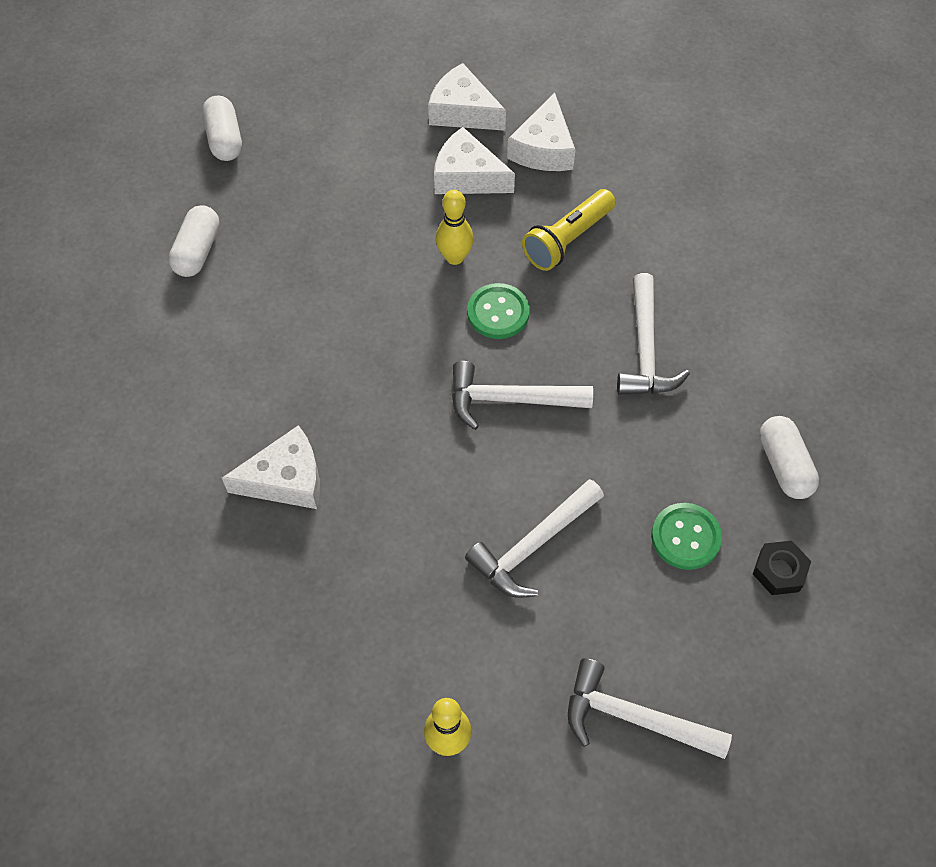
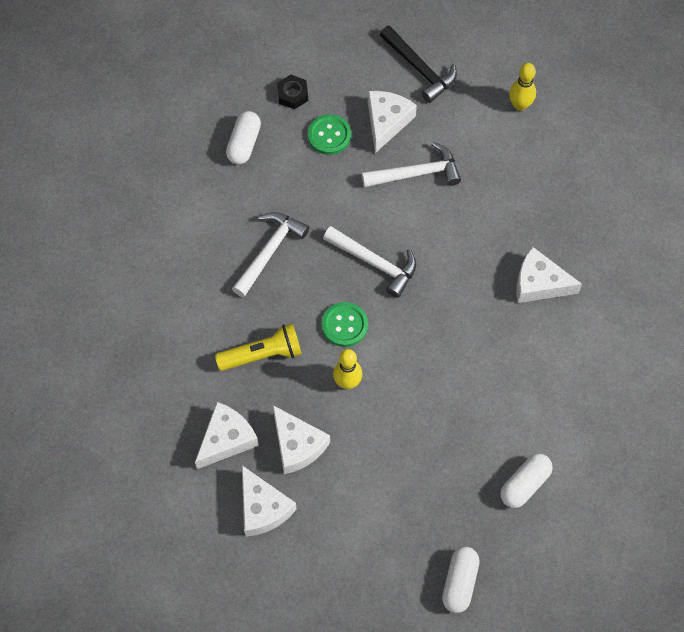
camera: 150 degrees left, 5 degrees up
white hammer [568,658,732,759] -> black hammer [380,26,457,103]
none -> white cheese [368,91,417,153]

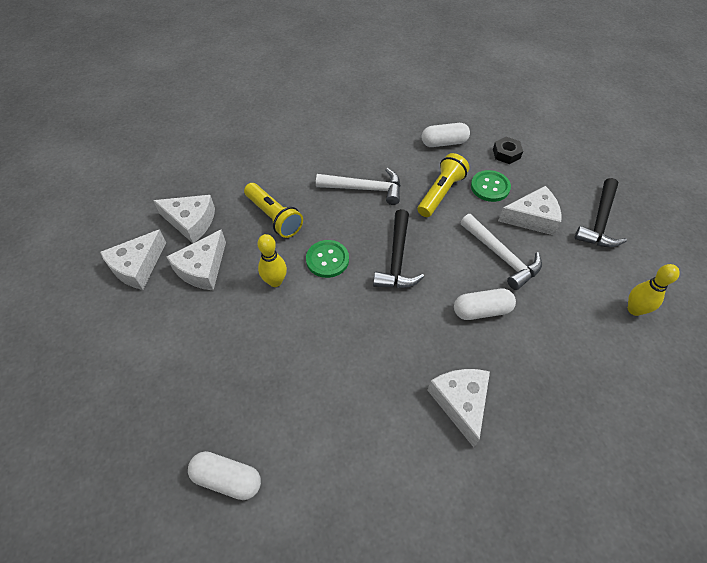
camera: 65 degrees right, 10 degrees down
white hammer [323,226,416,298] -> black hammer [373,209,424,288]
white capsule [442,547,480,613] -> white capsule moved to [454,289,516,320]
none -> yellow flashlight [418,153,469,217]

